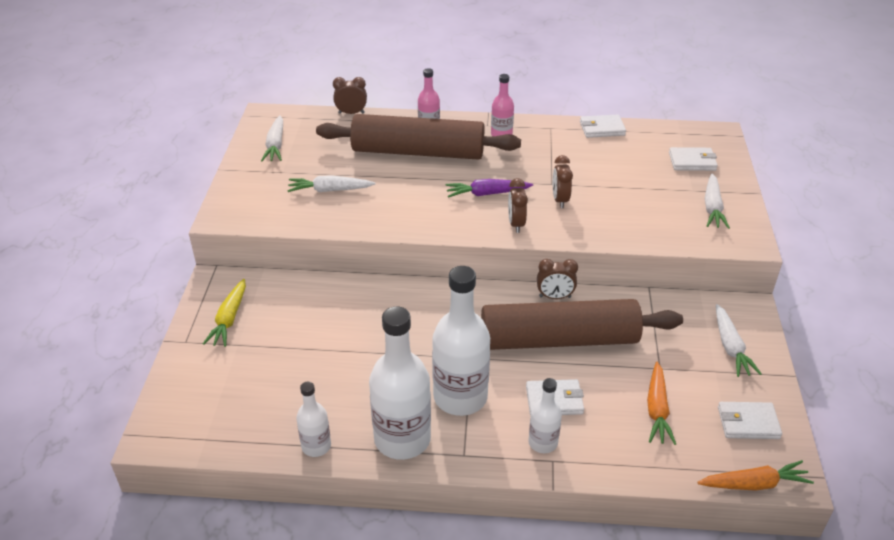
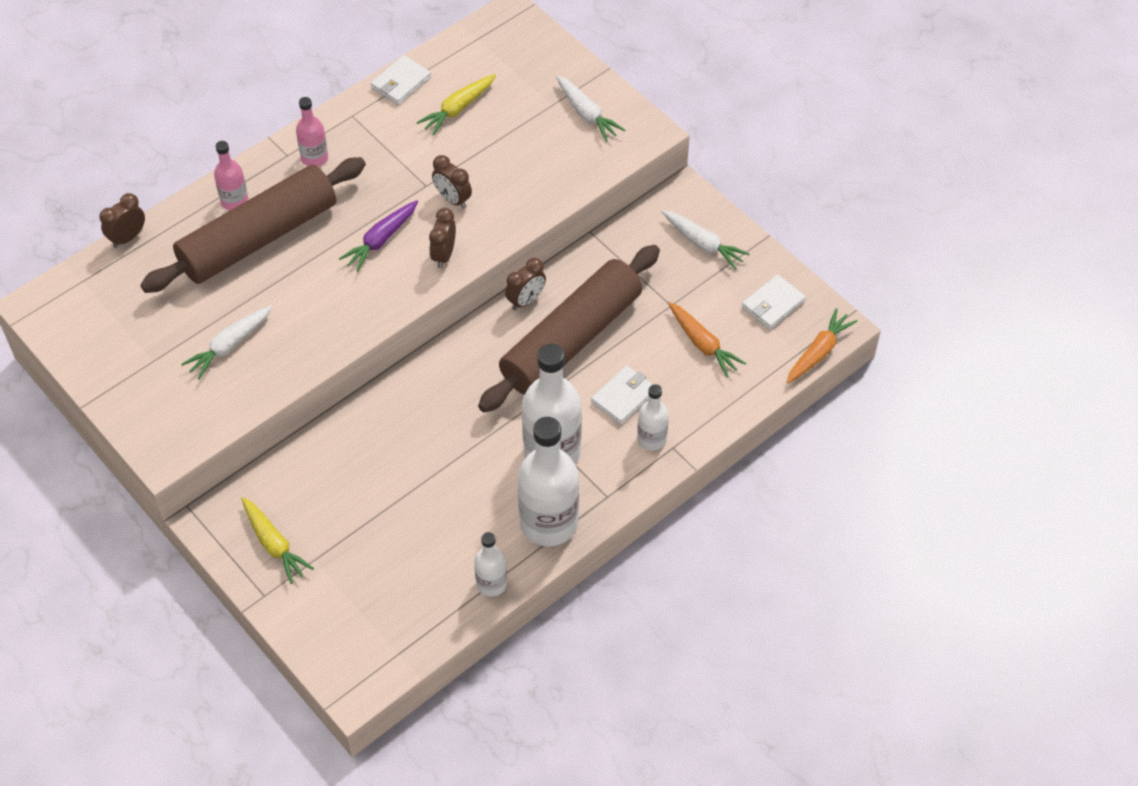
camera: 45 degrees left, 15 degrees up
white carrot [261,115,283,161] -> none
brown clock [508,178,528,233] -> brown clock turned 60 degrees clockwise [429,208,456,268]
white wallet [669,147,718,171] -> none
none -> yellow carrot [416,74,496,136]

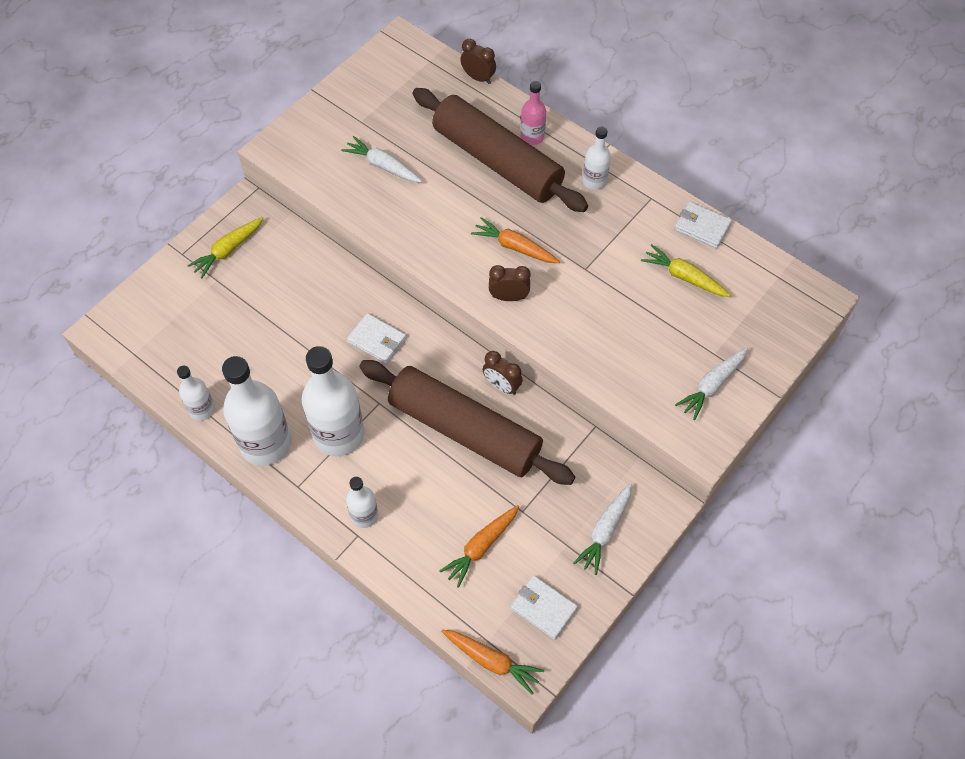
camera: 80 degrees right, 5 degrees up
pink bottle [296,97,328,167] -> white bottle [582,127,611,190]
purple carrot [339,200,418,272] -> orange carrot [471,217,560,263]
brown clock [432,155,472,209] -> none
white wallet [591,366,653,425] -> white wallet moved to [347,313,406,364]

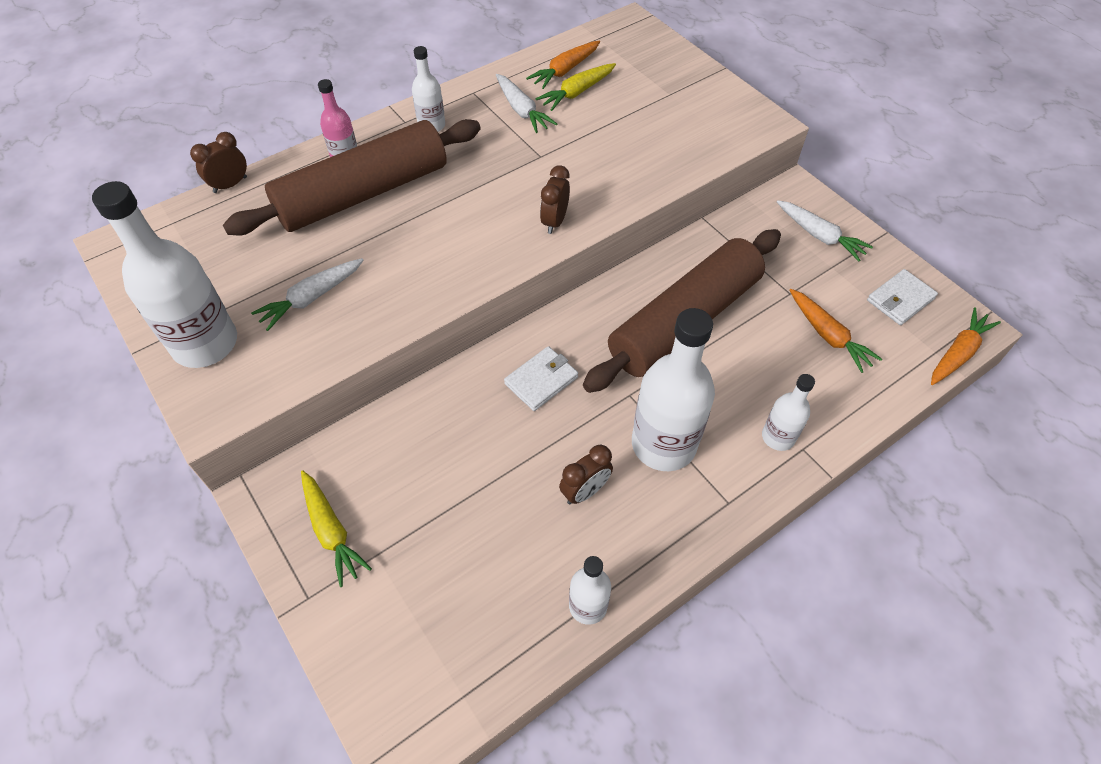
camera: 75 degrees left, 5 degrees down
white bottle [222,356,291,466] -> white bottle moved to [92,181,237,368]
orange carrot [471,217,560,263] -> orange carrot moved to [526,41,600,89]
brown clock [482,351,523,395] -> brown clock moved to [559,445,613,505]
white wallet [674,202,732,248] -> none
white carrot [675,347,748,420] -> white carrot moved to [496,74,557,133]

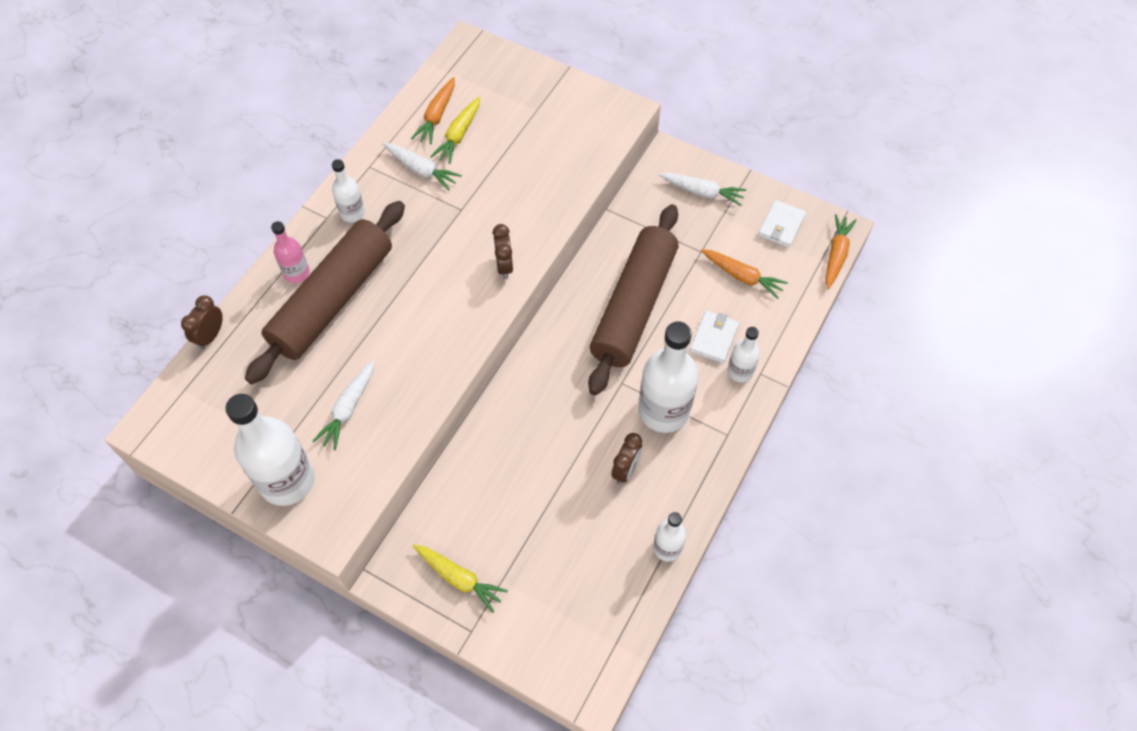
camera: 25 degrees left, 5 degrees up
white wallet [504,346,578,411] -> white wallet moved to [690,311,739,363]

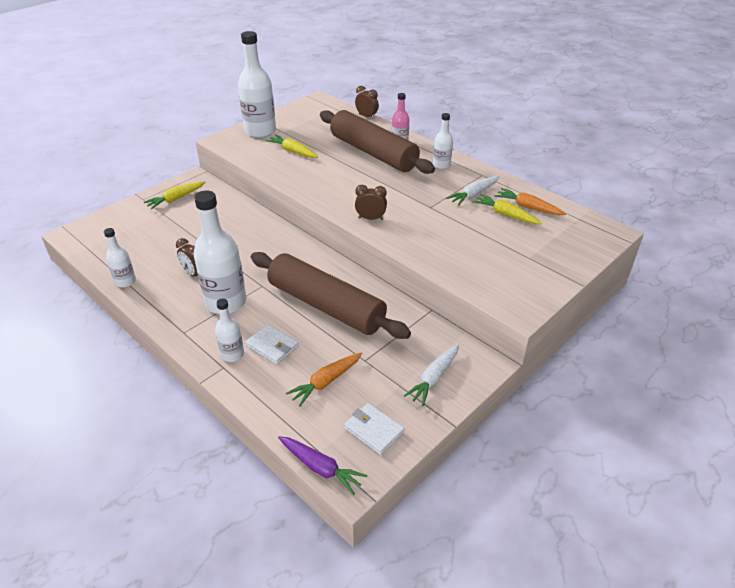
camera: 105 degrees right, 20 degrees down
white carrot [313,360,374,450] -> yellow carrot [265,135,318,158]
orange carrot [825,214,857,289] -> purple carrot [278,436,368,495]

